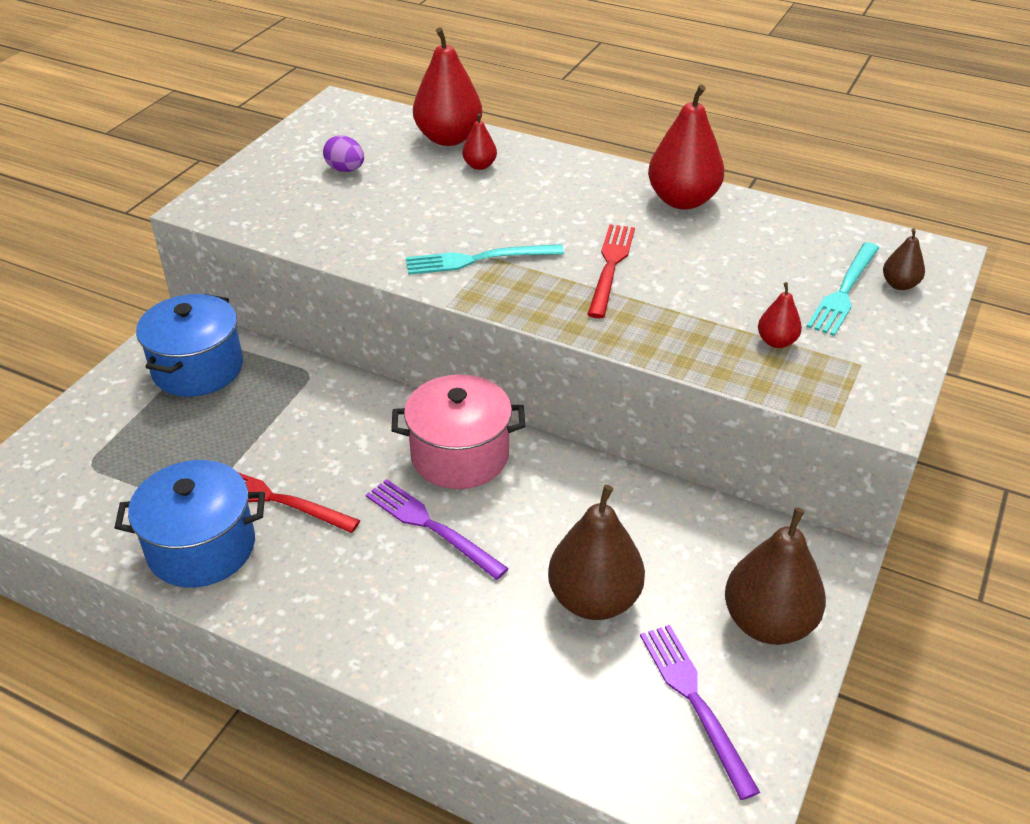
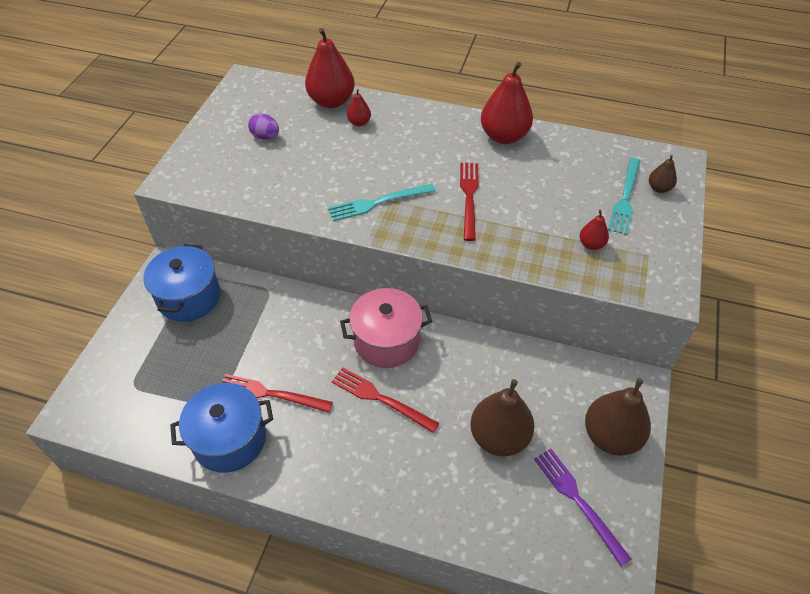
camera: 10 degrees left, 10 degrees up
purple fork [366,479,509,580] -> red fork [332,367,440,433]

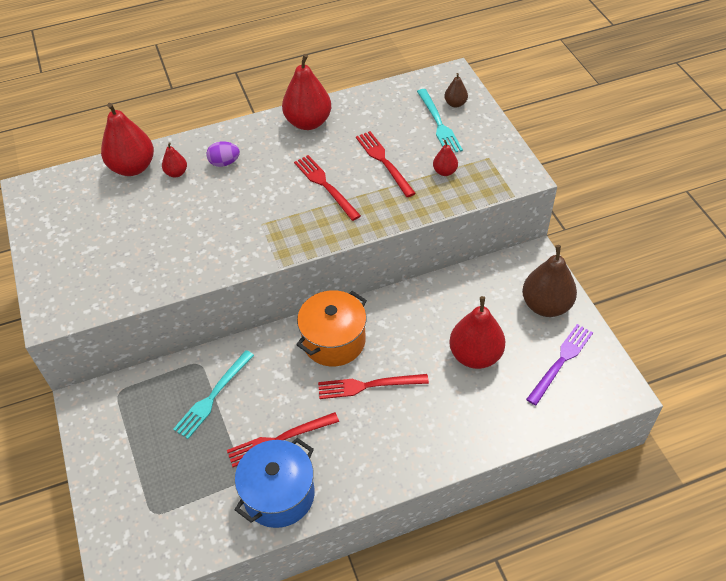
camera: 35 degrees left, 0 degrees up
blue pot [143,244,220,322] -> none
purple egg [248,113,279,140] -> purple egg moved to [206,141,240,167]
turquoise fork [328,184,436,221] -> turquoise fork moved to [173,350,254,439]
pink pot [340,288,432,368] -> orange pot [296,290,367,366]
brown pear [470,379,535,457] -> red pear [449,296,506,369]
purple fork [534,449,632,566] -> purple fork turned 105 degrees clockwise [526,324,593,406]
none -> red fork [356,131,416,197]

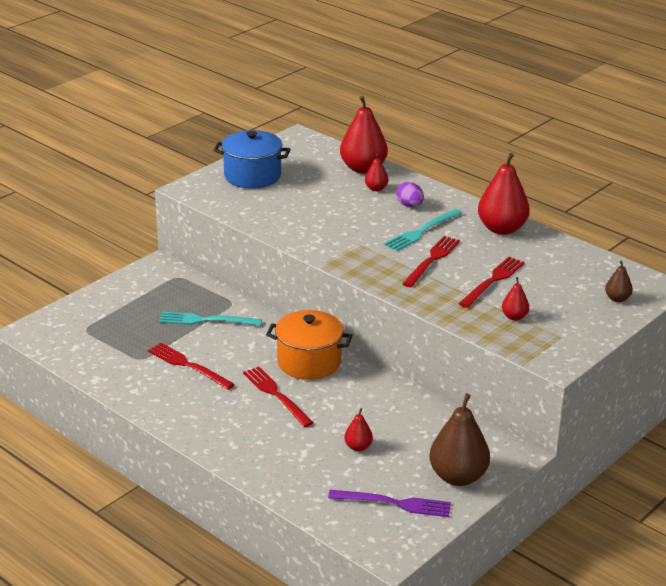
camera: 60 degrees right, 20 degrees down
blue pot [235,438,315,528] -> blue pot moved to [213,130,291,189]
turquoise fork [417,89,463,152] -> turquoise fork moved to [384,209,462,251]
red pear [449,296,506,369] -> red pear [344,408,373,451], size x0.49

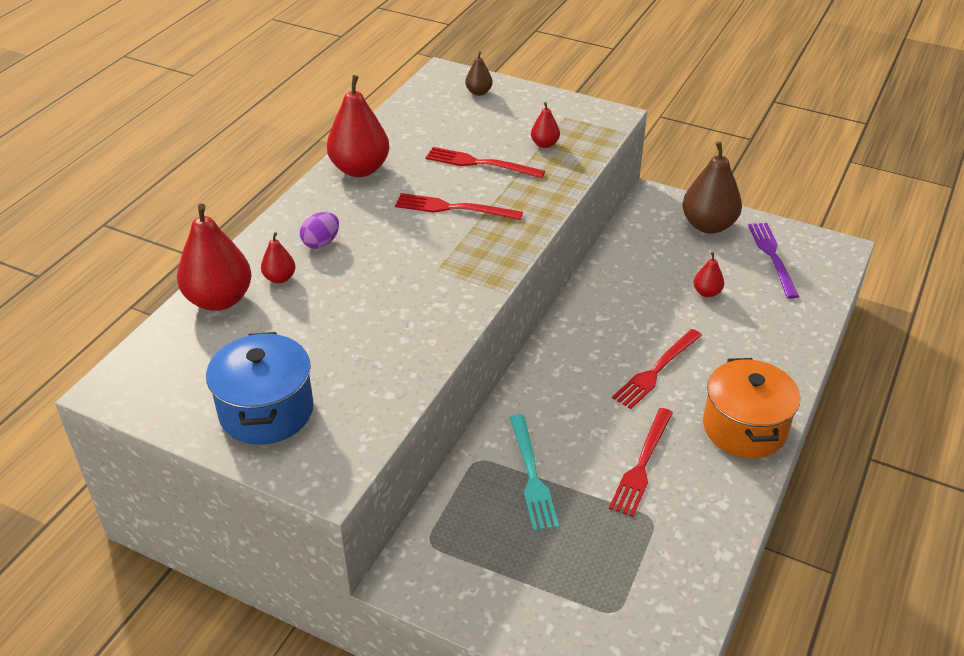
camera: 105 degrees left, 10 degrees up
orange pot [266,310,353,380] -> orange pot moved to [703,358,800,458]
turquoise fork [384,209,462,251] -> none

